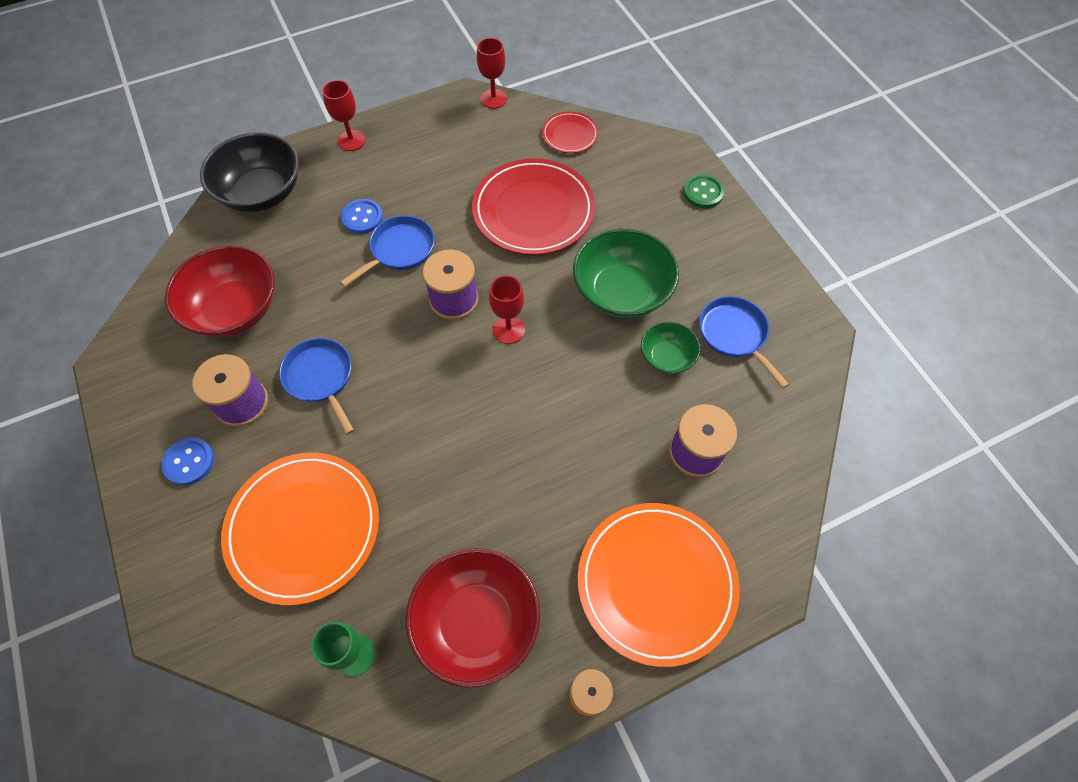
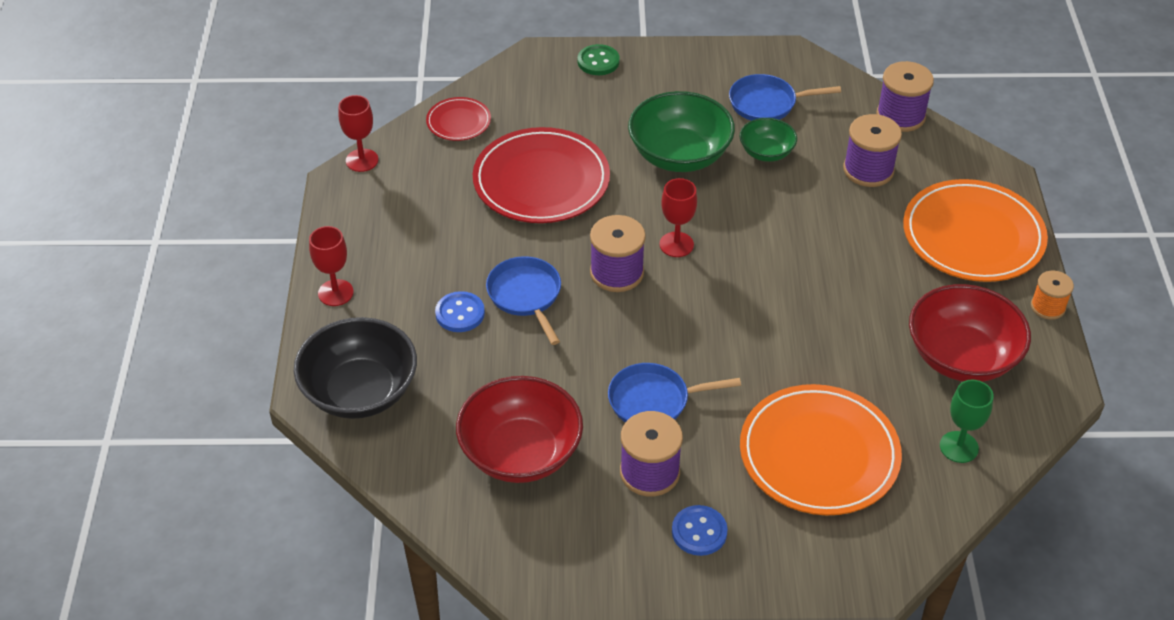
camera: 65 degrees left, 15 degrees down
none -> purple spool [876,61,934,132]

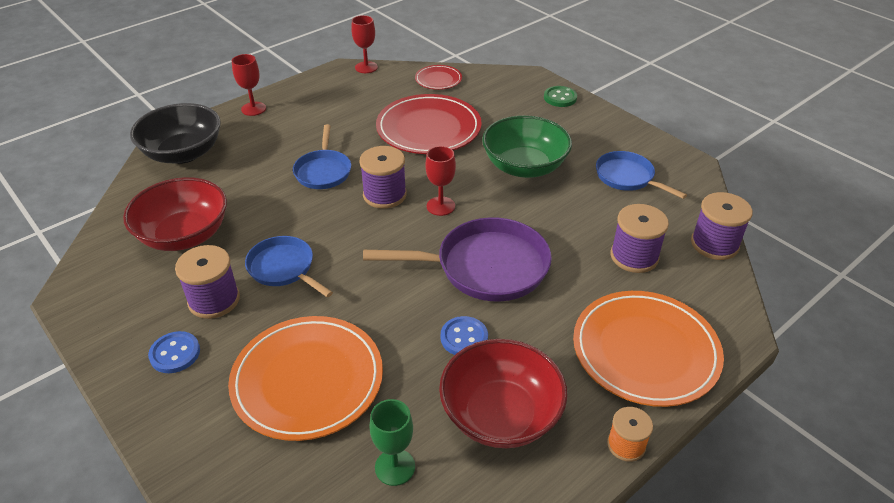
camera: 50 degrees right, 5 degrees down
blue button [435,291,485,332] -> blue button moved to [441,316,488,355]
blue pan [486,256,561,345] -> blue pan turned 150 degrees clockwise [293,124,351,189]
green bowl [740,118,797,162] -> none
none -> purple pan [363,217,552,301]

